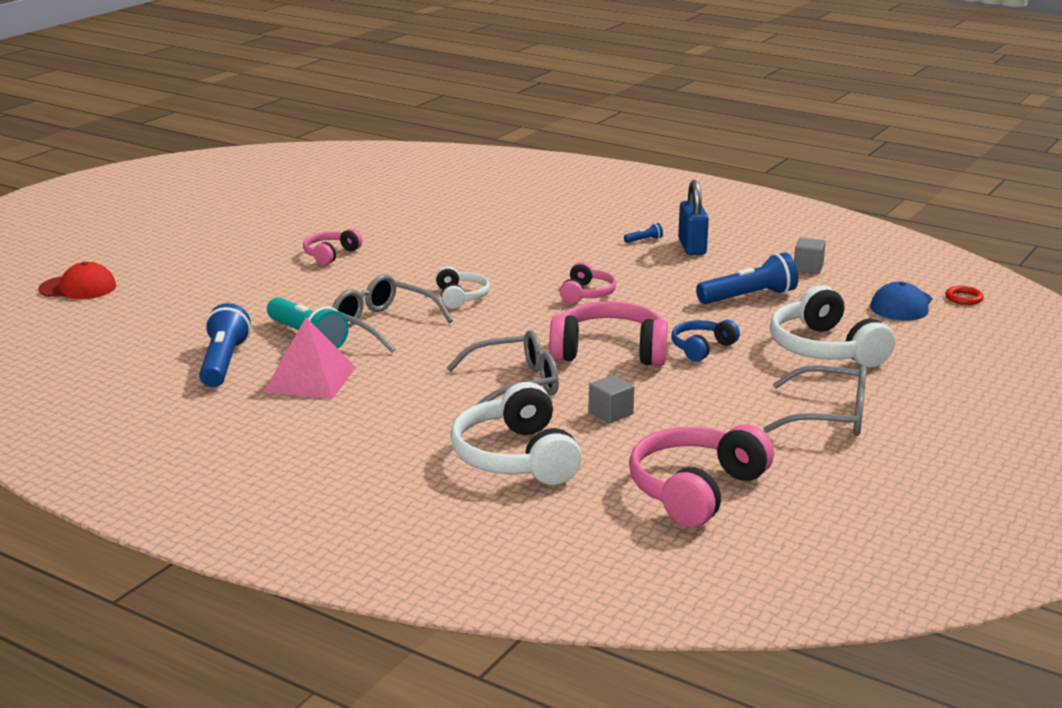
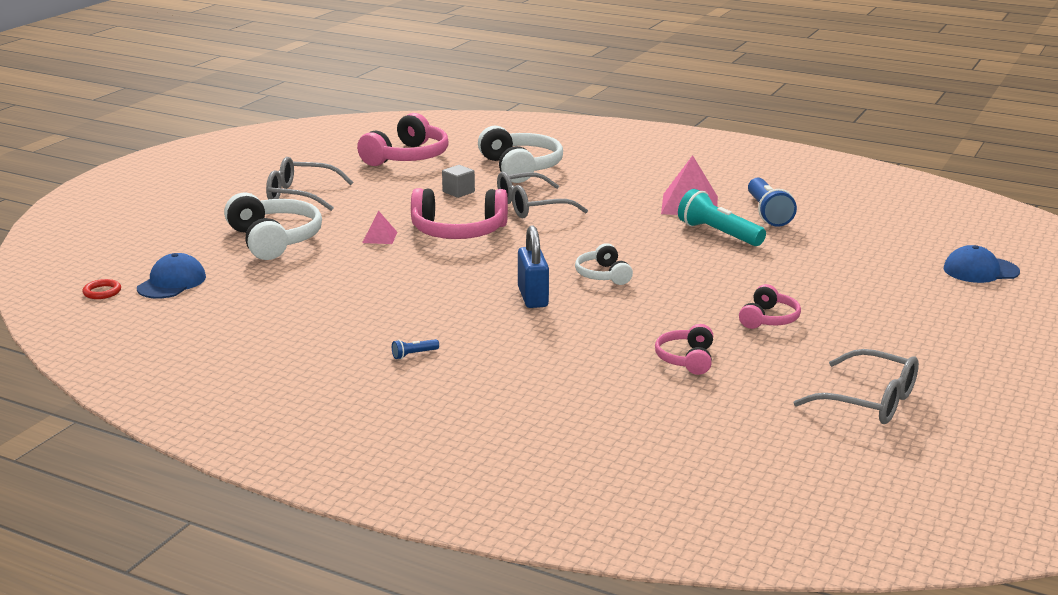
camera: 175 degrees right, 0 degrees up
red cap [38,262,116,299] -> blue cap [944,245,1020,283]
grey glasses [332,274,453,353] -> grey glasses moved to [794,349,919,424]
pink headphones [560,262,616,303] -> pink headphones moved to [655,324,713,375]
blue headphones [672,320,740,361] -> pink pyramid [362,210,397,244]
blue padlock [678,180,709,255] -> blue padlock moved to [518,225,549,308]
blue flashlight [696,252,798,304] -> none
grey cube [794,238,826,274] -> none

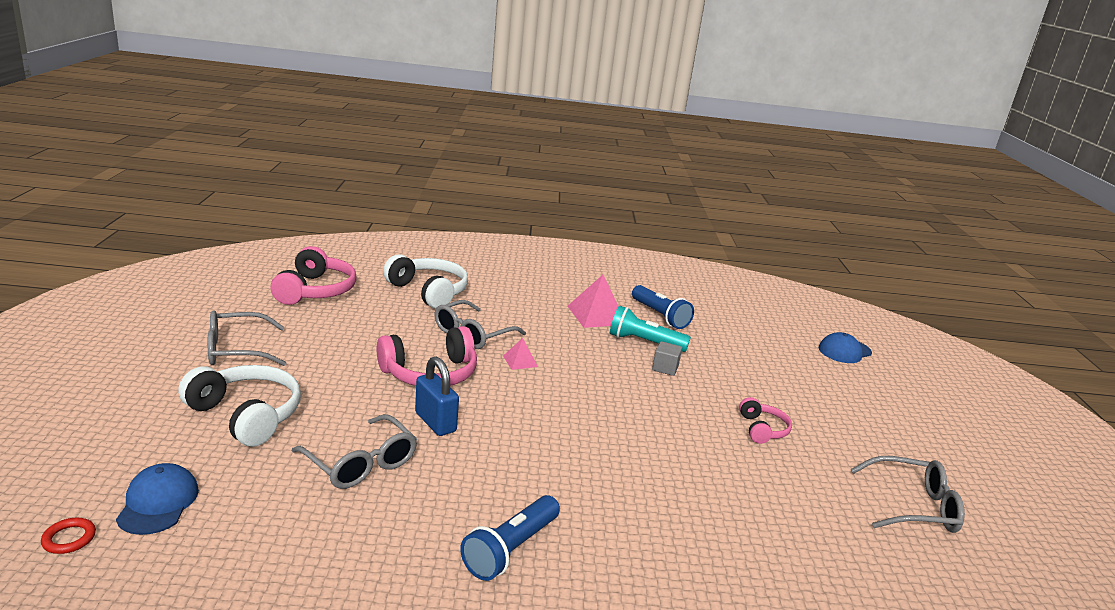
camera: 30 degrees left, 0 degrees up
pink pyramid [362,210,397,244] -> pink pyramid moved to [503,338,538,370]
blue flashlight [392,339,439,359] -> blue flashlight [460,495,560,581], size x2.36
grey cube [442,165,475,198] -> grey cube moved to [652,341,682,376]
blue padlock [518,225,549,308] -> blue padlock moved to [415,357,459,436]
white headphones [575,243,633,285] -> none
pink headphones [655,324,713,375] -> none
none -> grey glasses [292,414,417,489]

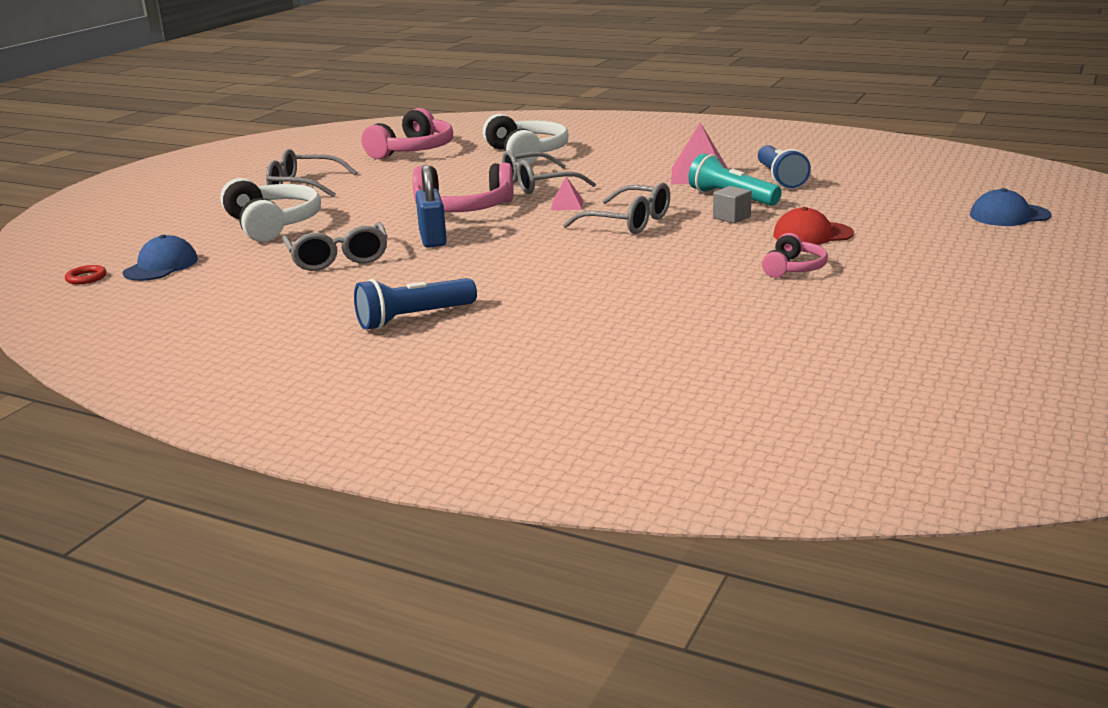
camera: 30 degrees right, 0 degrees up
grey glasses [851,456,965,533] -> grey glasses moved to [563,182,670,234]
none -> red cap [773,207,854,245]

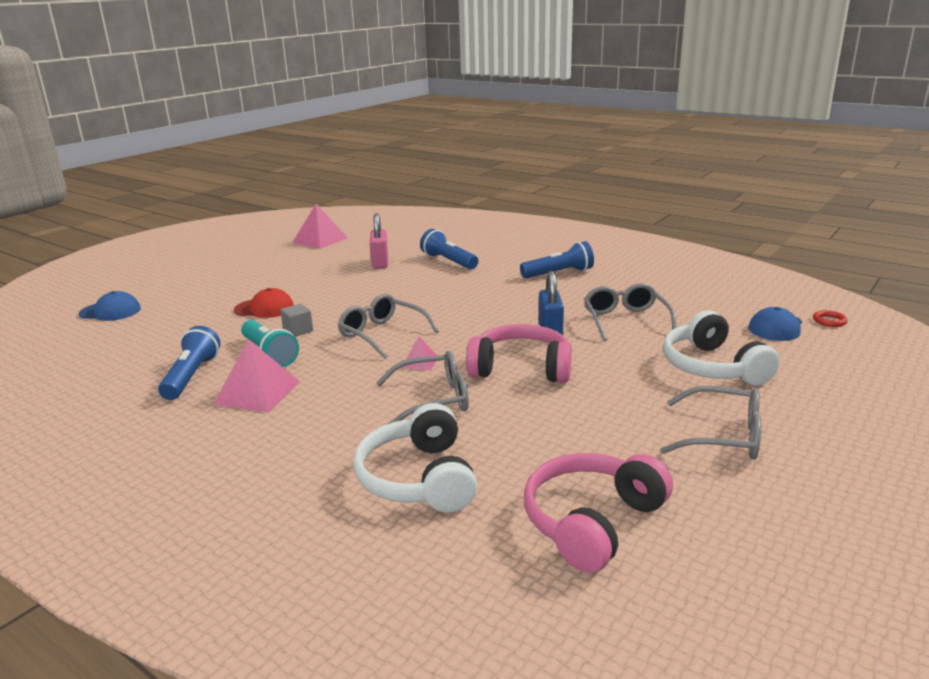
camera: 170 degrees left, 0 degrees up
pink headphones [762,233,828,278] -> none
none -> pink pyramid [292,204,348,249]
none -> pink padlock [370,213,388,269]
none -> blue flashlight [420,229,478,270]

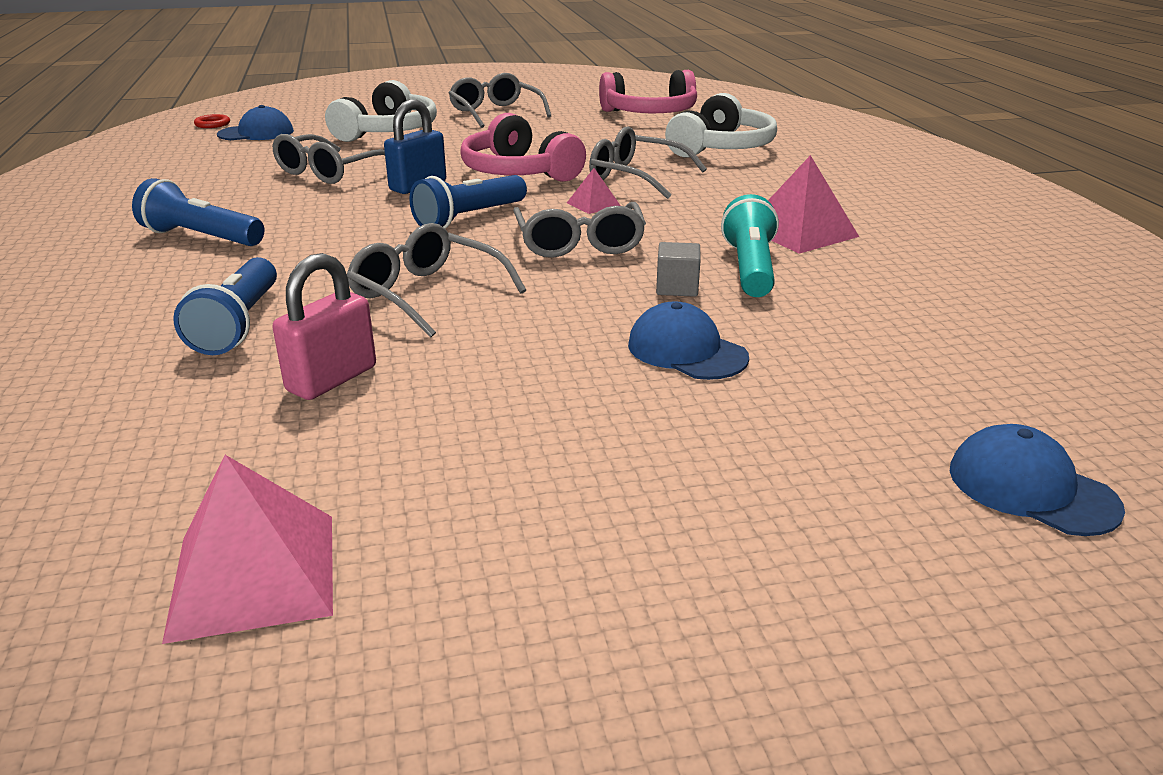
camera: 140 degrees left, 5 degrees up
blue flashlight [158,326,220,400] -> blue flashlight moved to [409,175,527,228]
red cap [234,288,294,318] -> blue cap [628,301,749,380]
none -> grey glasses [347,223,526,338]

